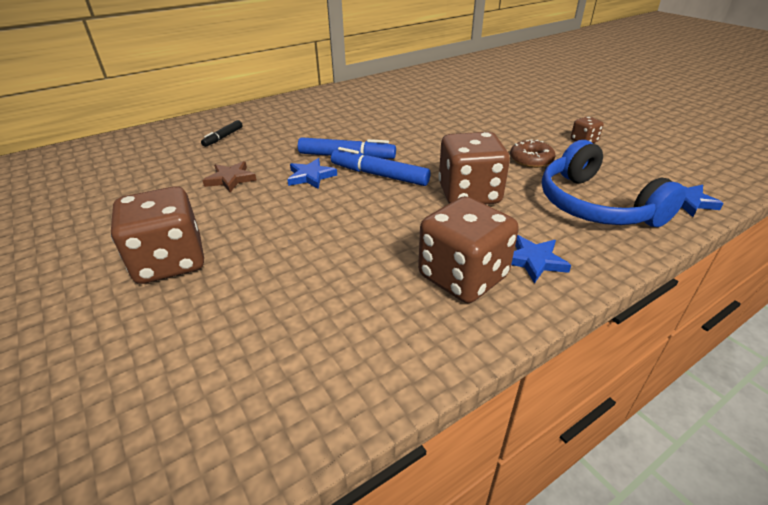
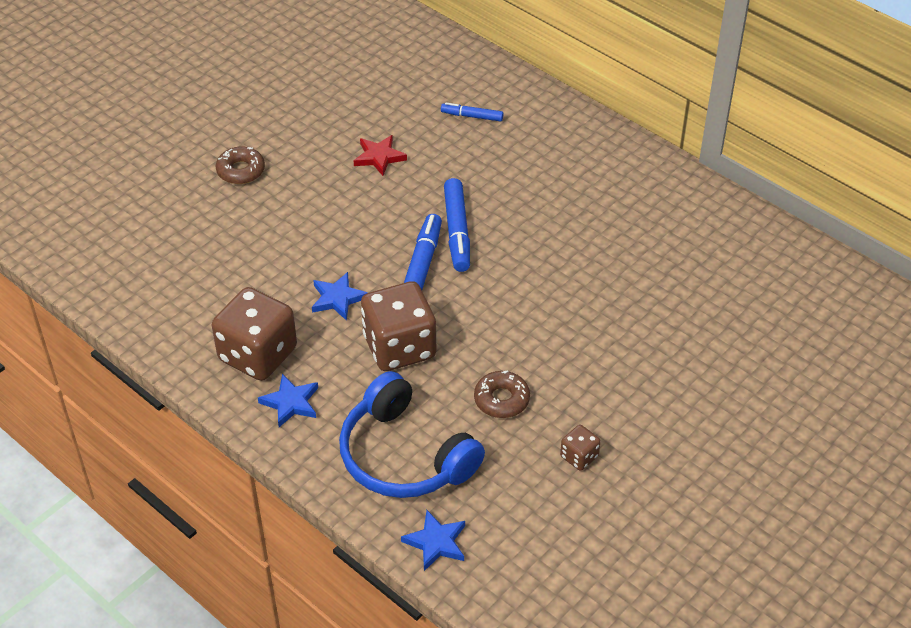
camera: 75 degrees right, 10 degrees up
brown dice [111,186,204,284] -> brown donut [216,147,265,184]
black marker [201,120,243,147] -> blue marker [441,103,503,122]
brown star [202,161,256,192] -> red star [354,135,407,176]
blue star [287,158,337,189] -> blue star moved to [312,272,368,321]
blue headphones [542,140,686,227] -> blue headphones turned 90 degrees counterclockwise [339,371,485,498]

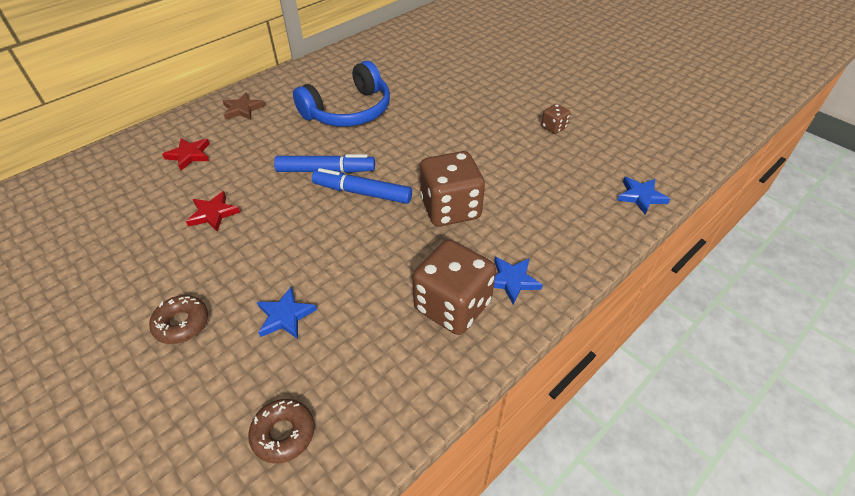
camera: 85 degrees left, 0 degrees up
blue star [312,272,368,321] -> blue star moved to [257,287,317,339]
blue headphones [339,371,485,498] -> blue headphones moved to [293,61,390,127]
blue marker [441,103,503,122] -> red star [162,138,210,170]
brown donut [474,370,530,418] -> brown donut moved to [248,399,315,464]
none -> brown star [223,92,265,120]

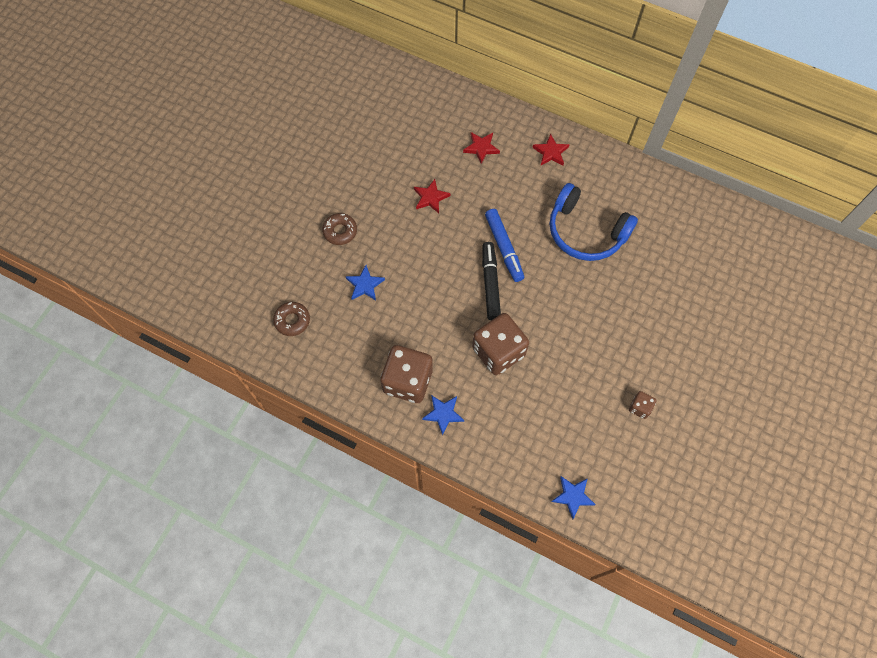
camera: 70 degrees right, 20 degrees up
brown star [223,92,265,120] -> red star [532,134,570,165]
blue marker [312,168,412,204] -> black marker [482,242,501,320]

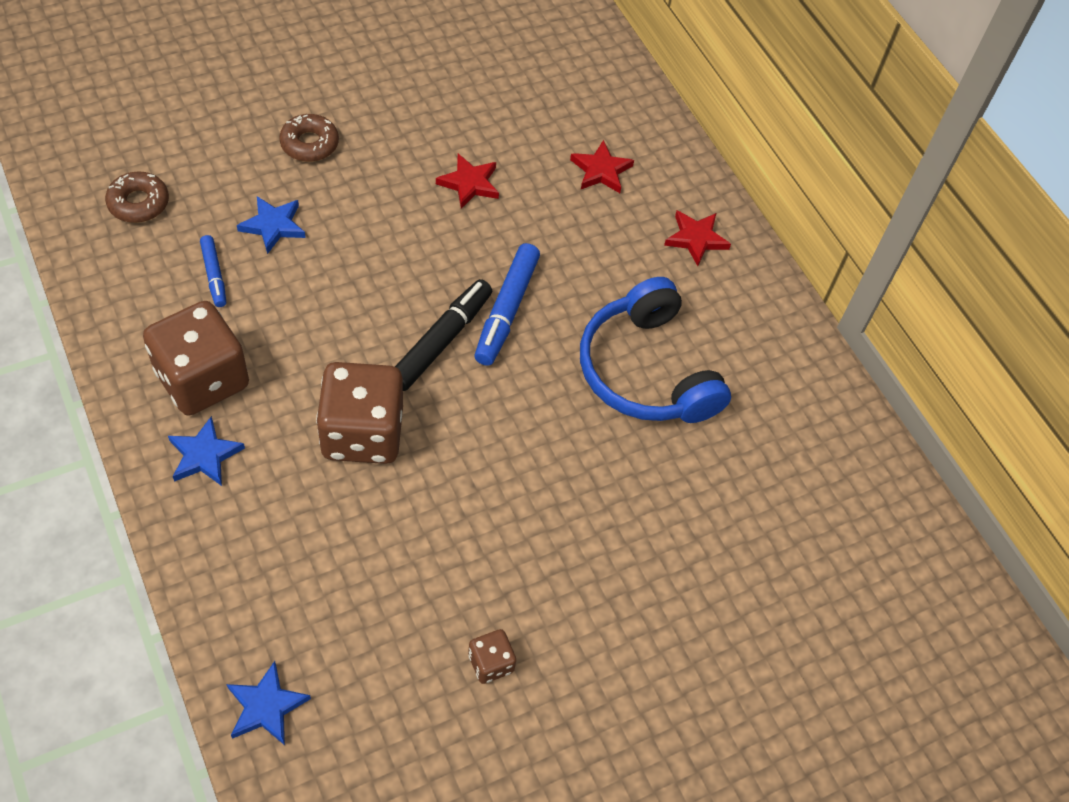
camera: 30 degrees right, 10 degrees down
none -> blue marker [200,235,226,307]

